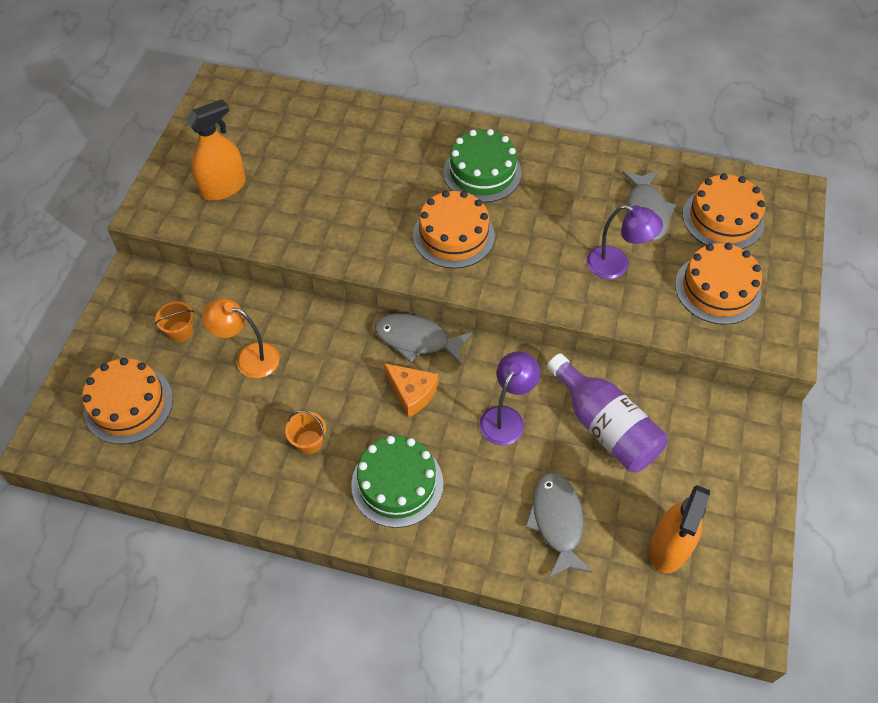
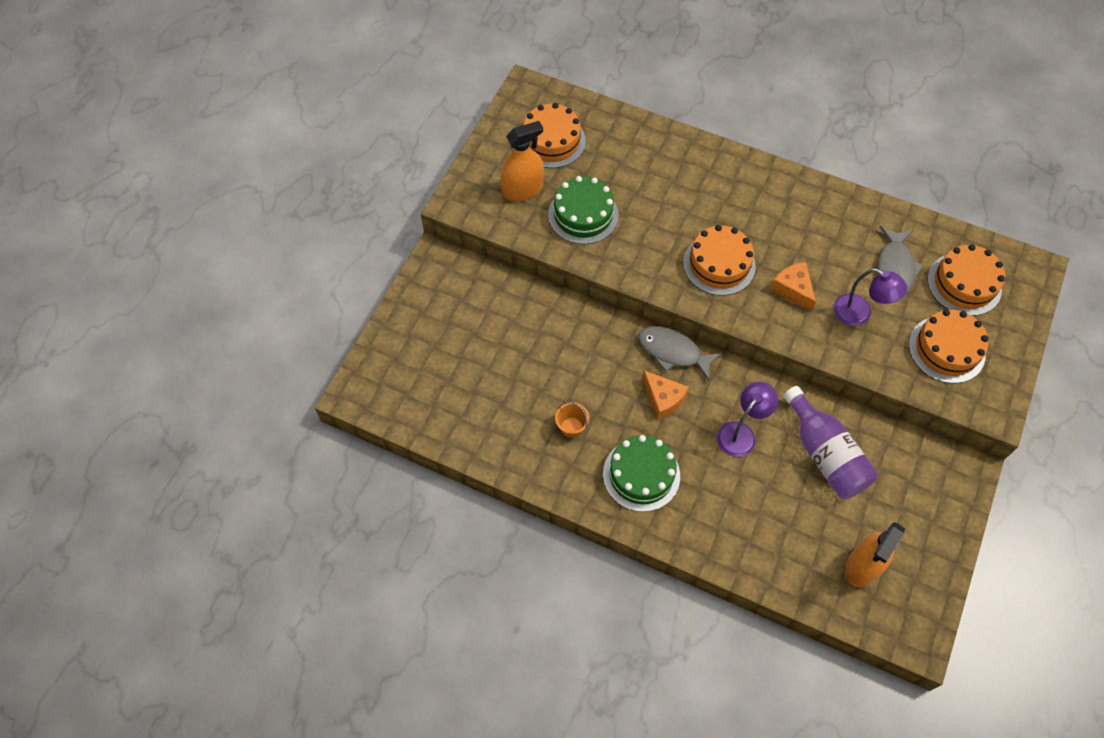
camera: 10 degrees right, 5 degrees up
orange cake [82,358,173,444] -> orange cake moved to [523,103,586,168]
orange bucket [155,302,194,342] -> none
orange lamp [202,298,279,378] -> none
green cake [444,129,521,203] -> green cake moved to [548,176,619,244]
grey fish [525,472,593,578] -> none
none -> orange cheese [770,262,816,312]

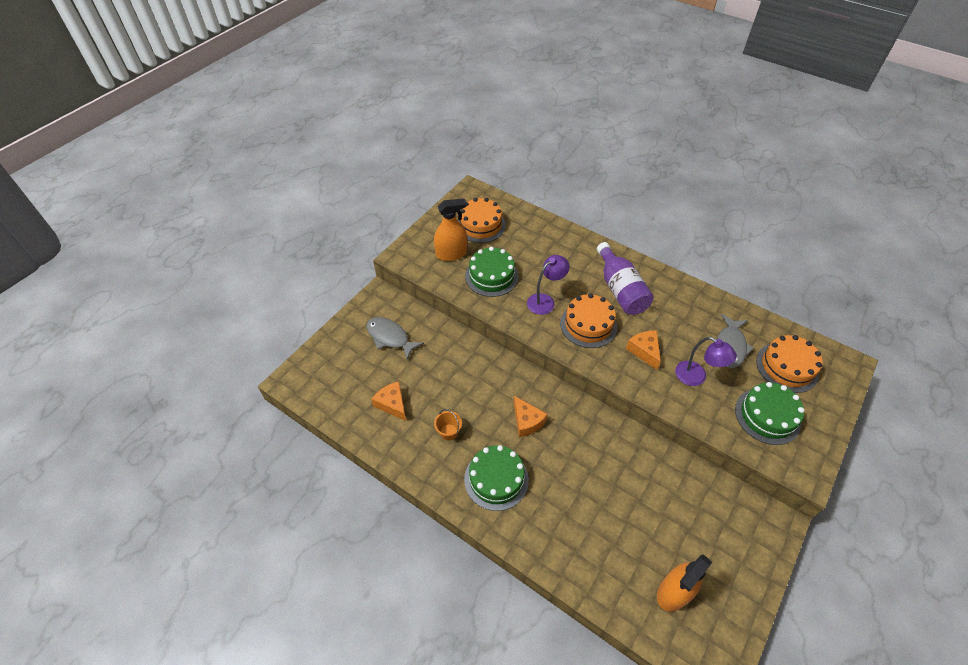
camera: 10 degrees right, 10 degrees down
grey fish [638,326,722,381] -> grey fish moved to [366,317,424,360]
purple lamp [717,382,778,457] -> purple lamp moved to [527,255,569,315]
purple bottle [783,386,878,499] -> purple bottle moved to [597,242,654,315]
orange cake [909,310,989,383] -> green cake [735,382,804,445]
none -> orange cheese [371,381,406,421]

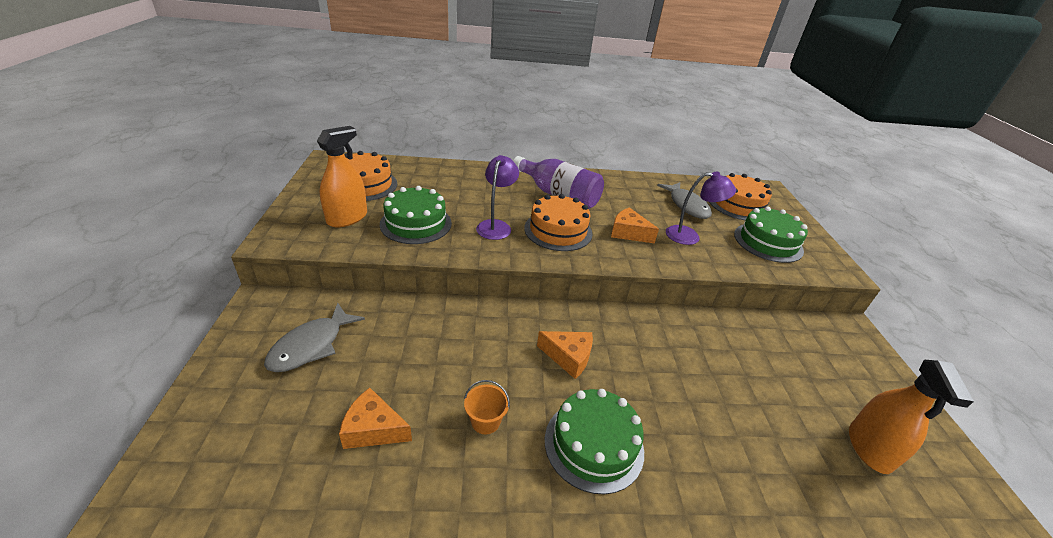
camera: 40 degrees left, 15 degrees down
grey fish [366,317,424,360] -> grey fish turned 60 degrees counterclockwise [264,303,365,372]

